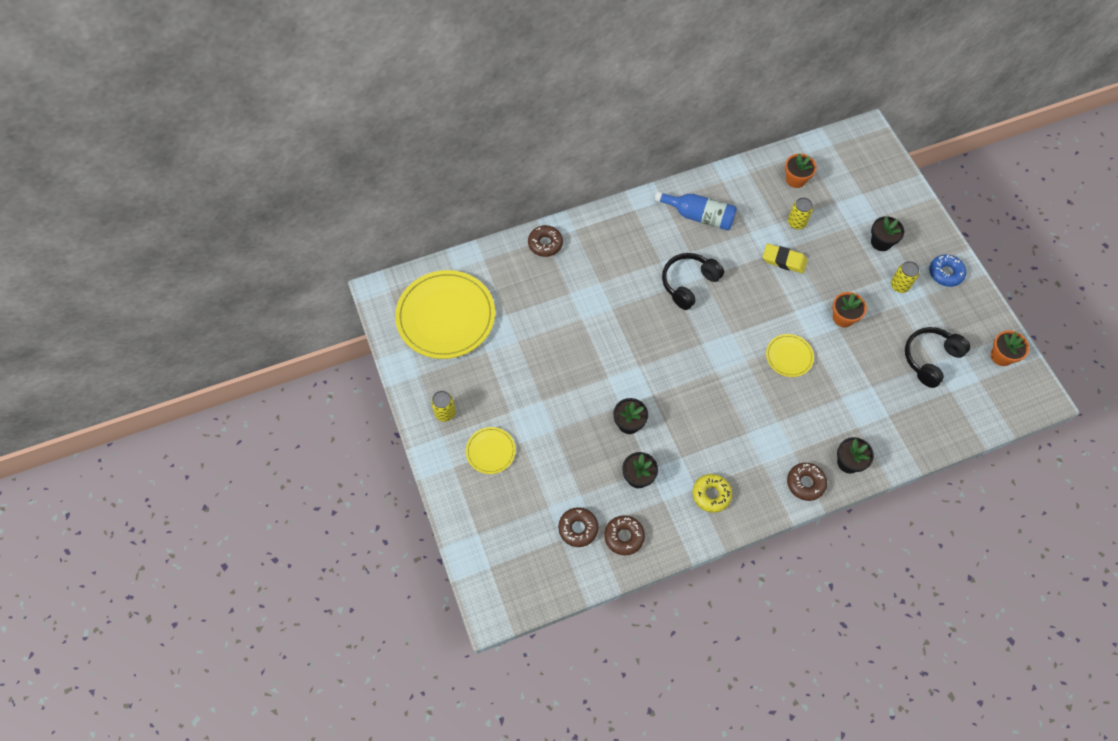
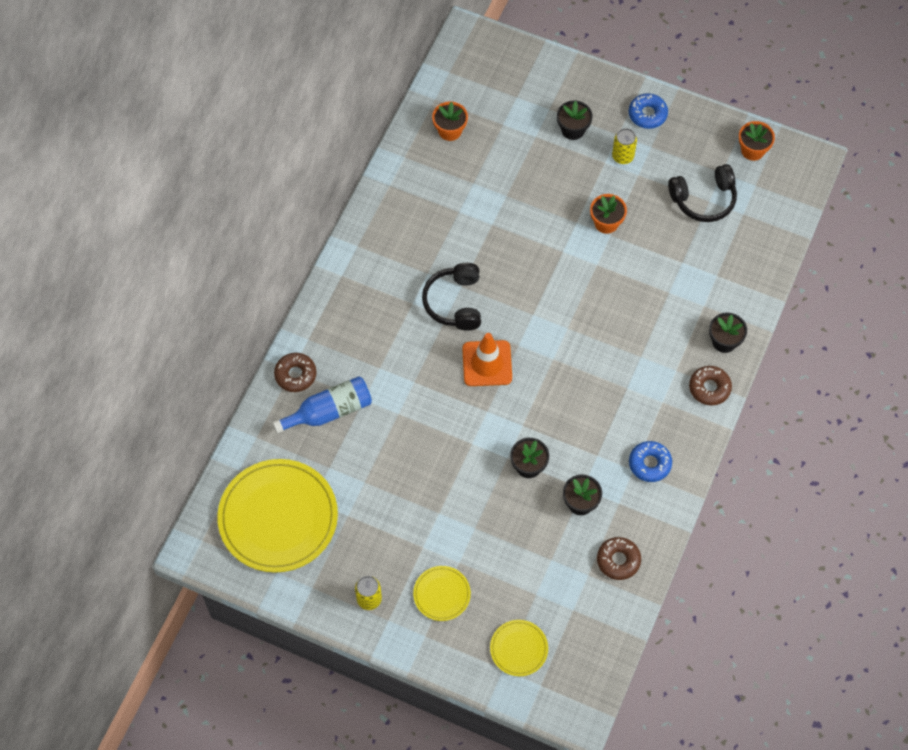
camera: 45 degrees left, 0 degrees up
brown donut [558,507,599,547] -> none
blue bottle [655,191,737,231] -> blue bottle moved to [272,376,372,434]
yellow donut [692,474,732,513] -> blue donut [629,441,672,482]
yellow eraser [763,243,807,274] -> none
yellow plate [766,334,814,377] -> yellow plate moved to [490,620,548,676]
yellow can [788,197,813,229] -> none
black headphones [905,327,970,388] -> black headphones turned 105 degrees counterclockwise [668,164,737,222]
none -> orange traffic cone [462,333,512,386]

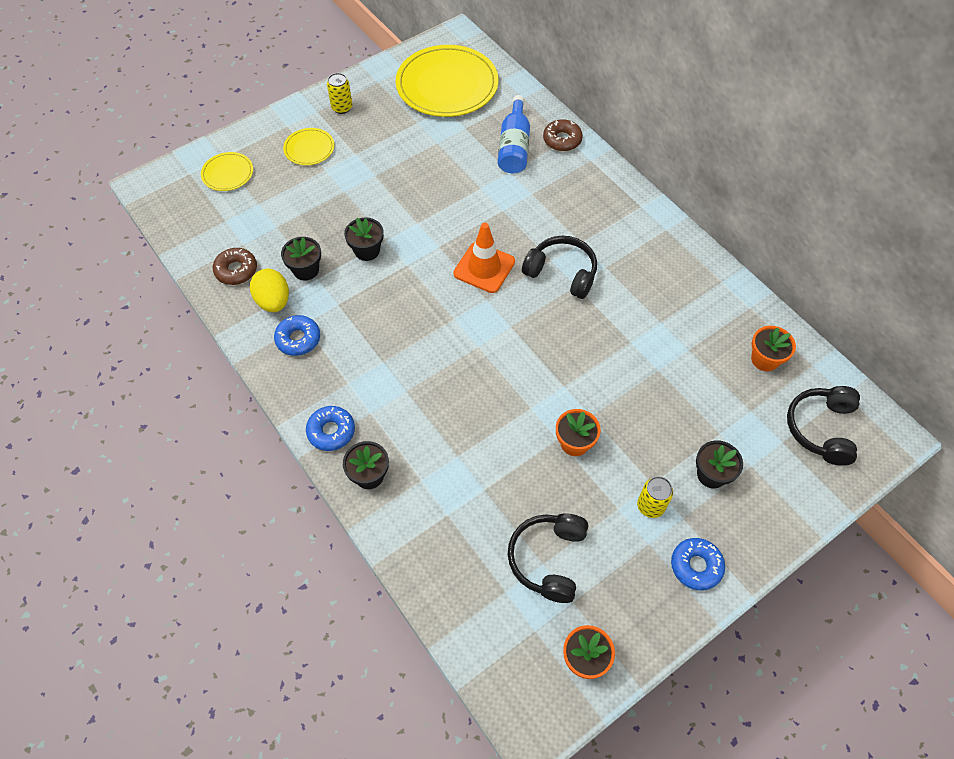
camera: 120 degrees right, 5 degrees down
brown donut [689,366,732,406] -> blue donut [306,406,355,451]
none -> yellow egg [250,269,289,312]
none -> black headphones [787,386,860,466]

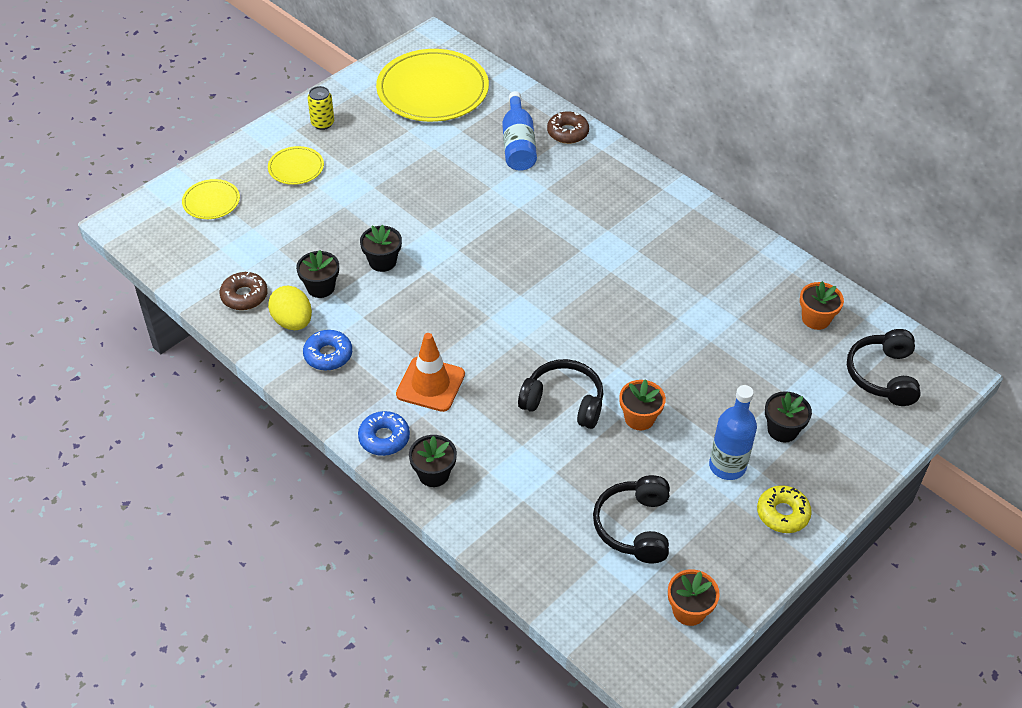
camera: 10 degrees left, 10 degrees down
orange traffic cone [453,223,515,293] -> orange traffic cone moved to [396,333,465,412]
black headphones [522,236,597,299] -> black headphones moved to [518,359,603,429]
yellow can [637,476,673,518] -> blue bottle [709,385,757,480]
blue donut [671,538,725,590] -> yellow donut [757,485,812,533]

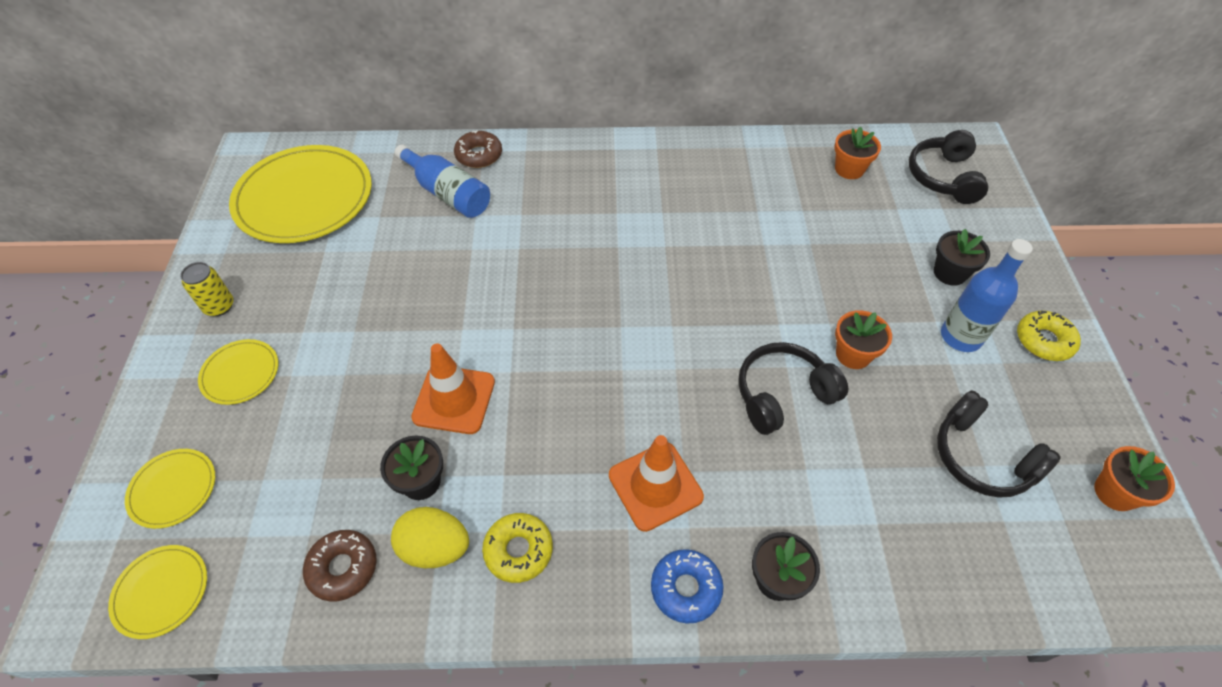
camera: 45 degrees left, 5 degrees up
blue donut [303,330,352,371] -> yellow donut [482,513,553,583]
black flower pot [360,225,402,272] -> orange traffic cone [411,343,495,434]
black headphones [847,329,921,406] -> black headphones turned 45 degrees clockwise [909,130,988,204]
none -> yellow plate [108,545,207,639]

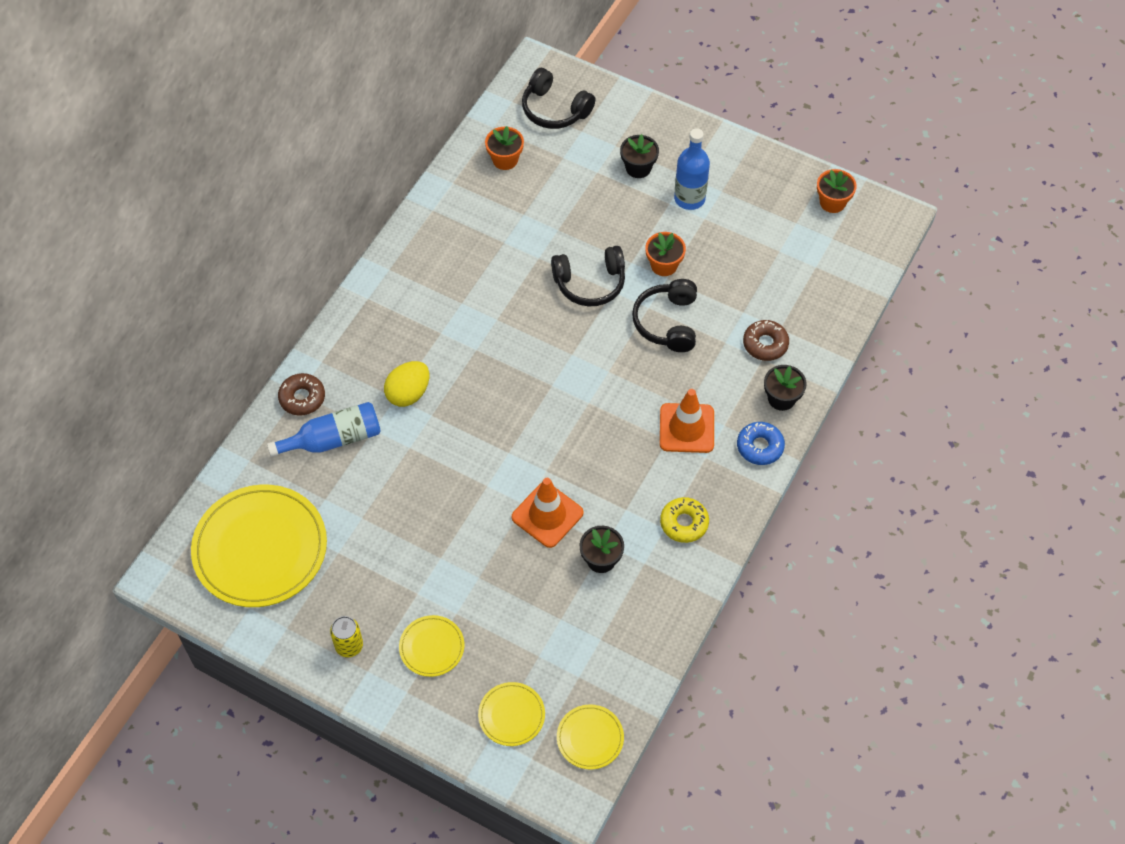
camera: 60 degrees left, 5 degrees up
brown donut [303,530,377,602] -> brown donut moved to [743,320,789,361]
yellow egg [391,507,469,568] -> yellow egg moved to [384,361,429,407]
black headphones [937,390,1061,498] -> black headphones moved to [551,246,625,306]
yellow donut [1017,311,1081,361] -> none

